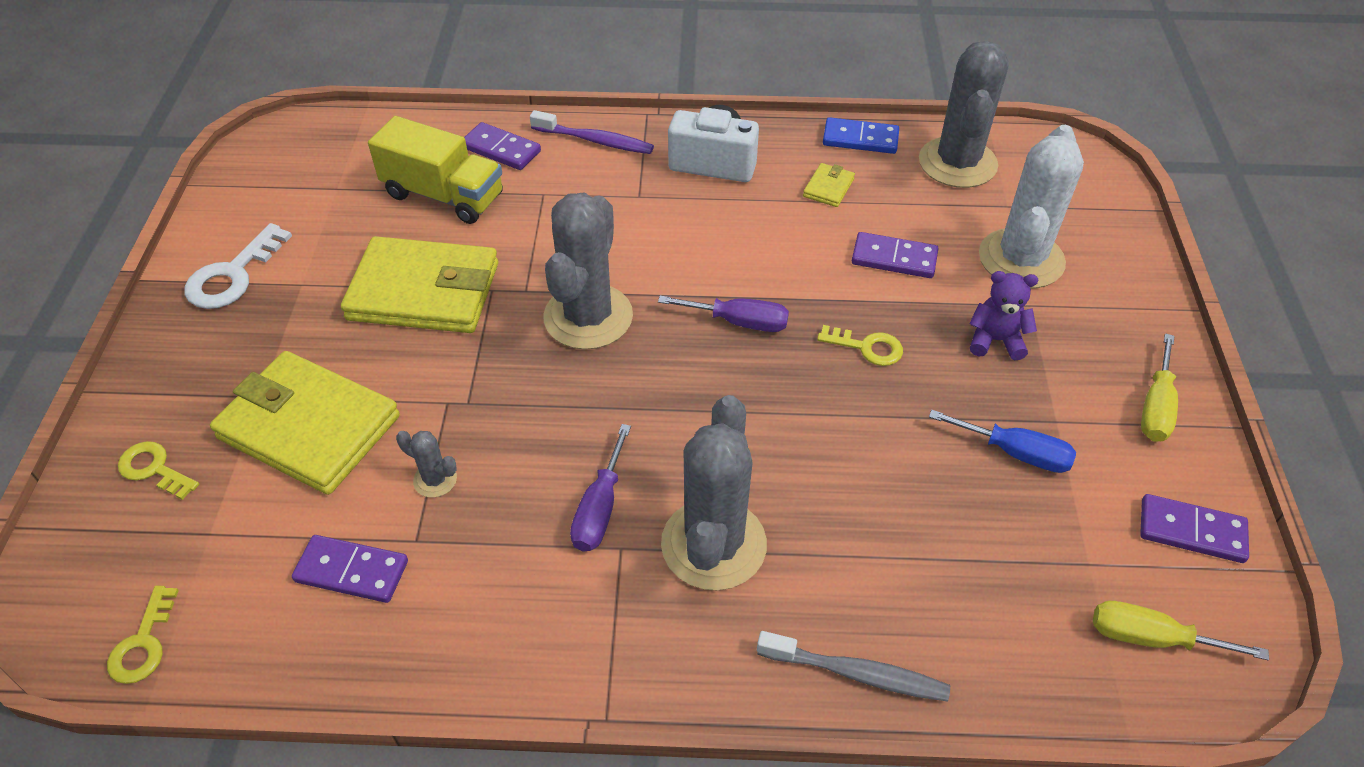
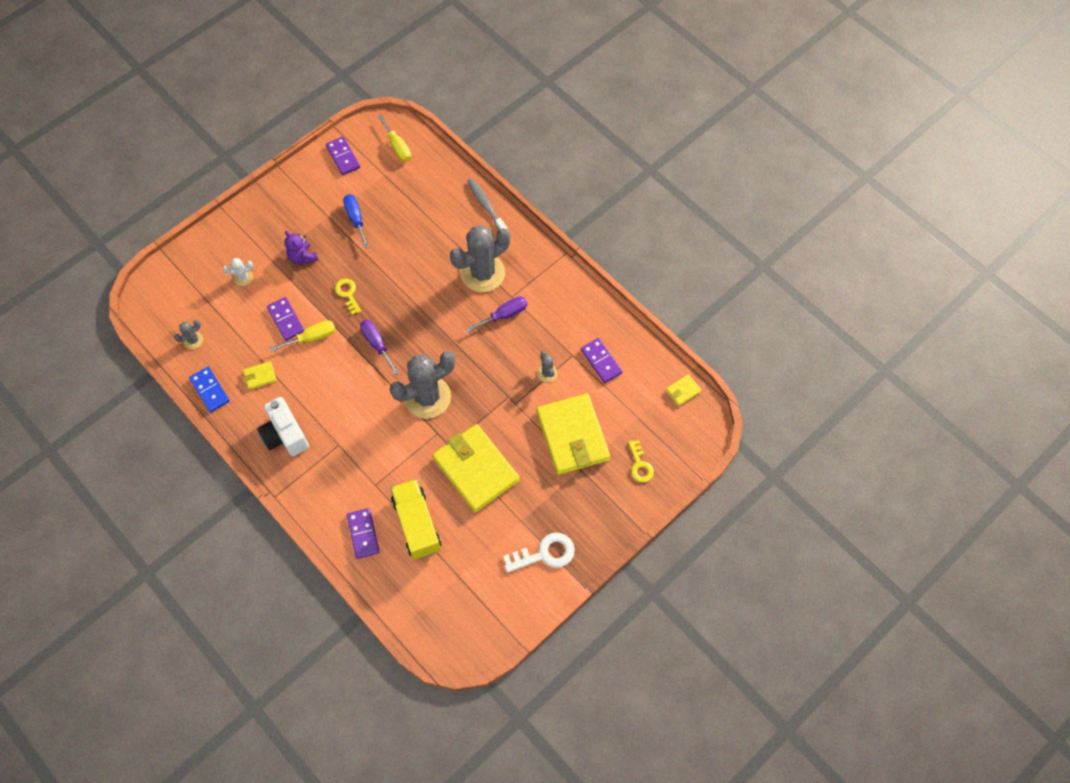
camera: 135 degrees left, 15 degrees up
yellow key [107,586,179,684] -> yellow wallet [666,374,702,406]
purple toothbrush [530,110,654,154] -> none
grey cactus [919,41,1009,188] -> grey cactus [174,320,203,349], size x0.43
white cactus [979,125,1084,288] -> white cactus [223,258,253,286], size x0.43
yellow screwdriver [1141,333,1178,442] -> yellow screwdriver moved to [270,320,336,352]

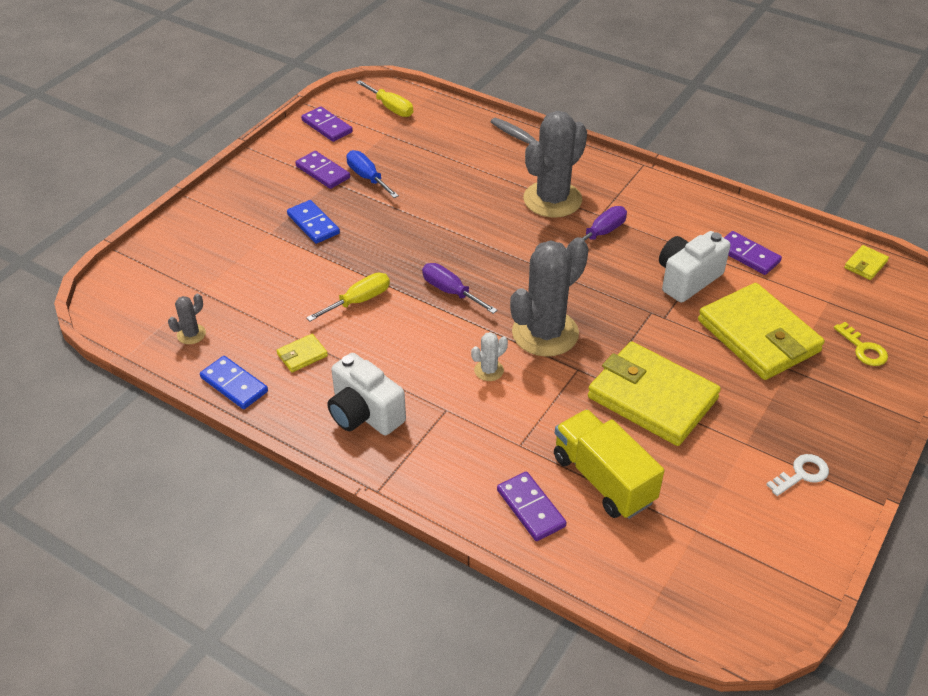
camera: 15 degrees left, 20 degrees down
white cactus [223,258,253,286] -> white cactus moved to [471,332,508,381]
purple domino [267,297,304,341] -> purple domino moved to [295,151,350,189]
purple teddy bear [285,231,318,264] -> blue domino [287,200,340,244]
yellow key [335,279,361,315] -> none
white key [503,533,575,573] -> white key [766,454,829,496], size x0.65
grey cactus [537,351,557,382] -> white camera [659,231,730,303]

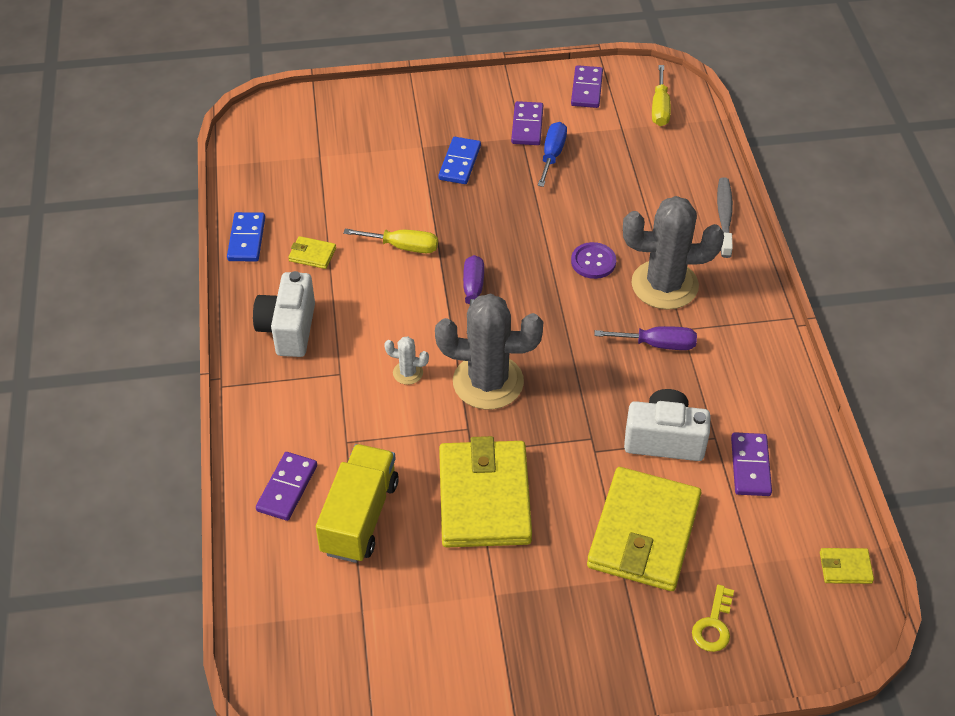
camera: 50 degrees right, 5 degrees up
grey cactus [168,294,206,344] -> none
white key [766,454,829,496] -> none
none -> purple button [571,242,616,279]

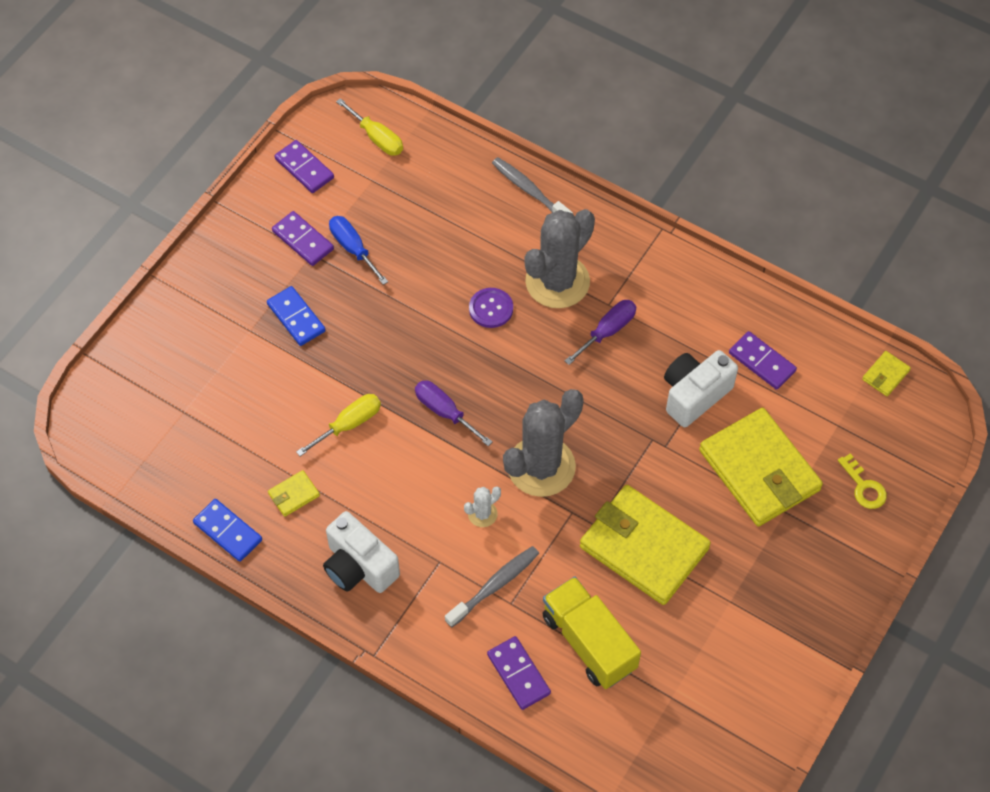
camera: 50 degrees left, 10 degrees up
none -> grey toothbrush [445,546,539,628]

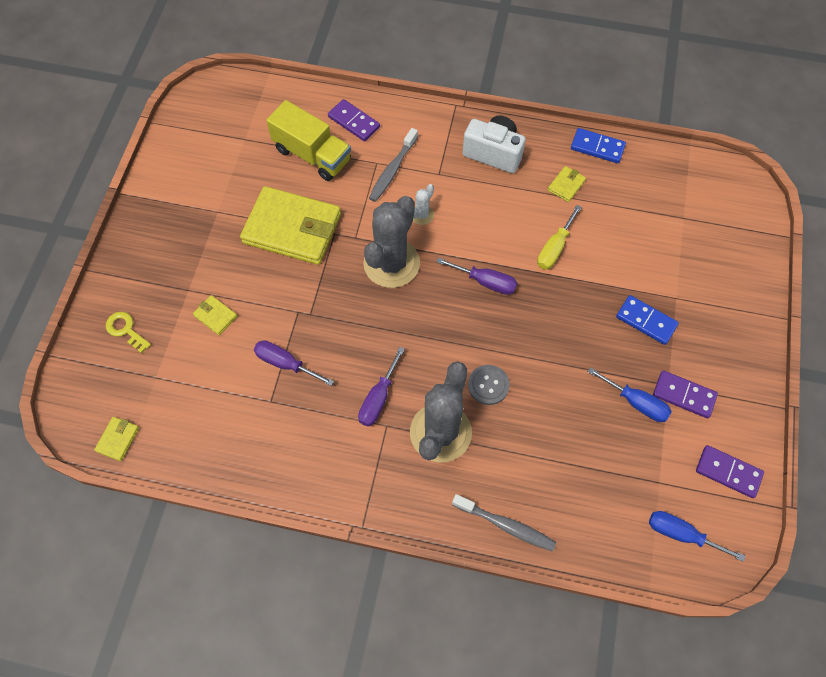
camera: 160 degrees right, 5 degrees up
yellow screwdriver [336,98,403,156] -> blue screwdriver [649,511,745,562]
purple button [469,288,513,328] -> grey button [468,365,510,405]
white camera [664,350,738,427] -> purple screwdriver [254,340,334,386]
yellow wallet [699,408,823,526] -> yellow wallet [193,295,237,335], size x0.41
purple domino [729,331,797,390] -> none

